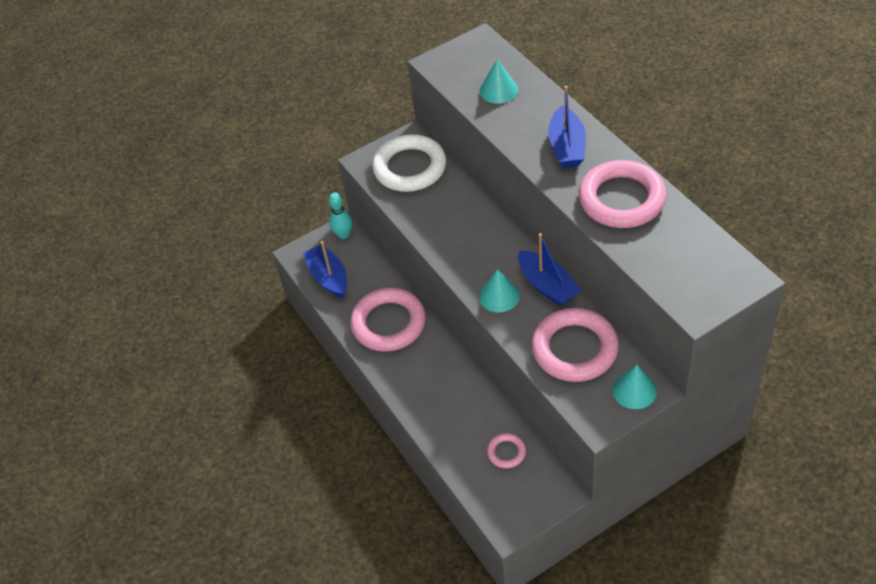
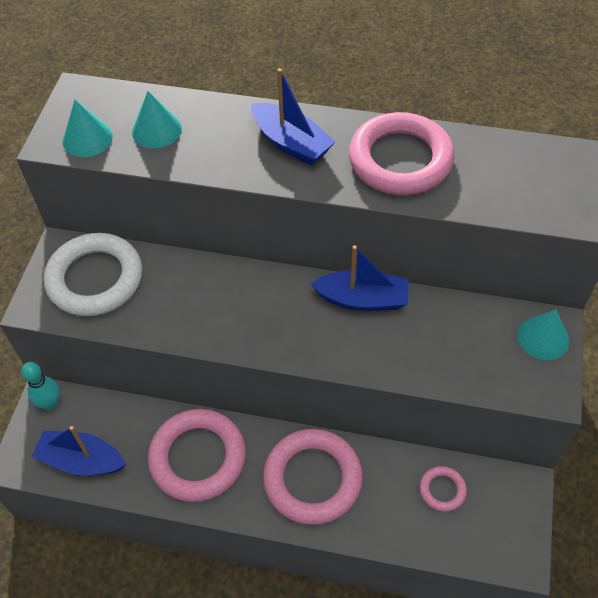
camera: 50 degrees left, 5 degrees up
turquoise cone [479,269,520,313] -> turquoise cone moved to [63,100,113,157]
pink ring [531,308,619,382] -> pink ring moved to [263,429,363,525]

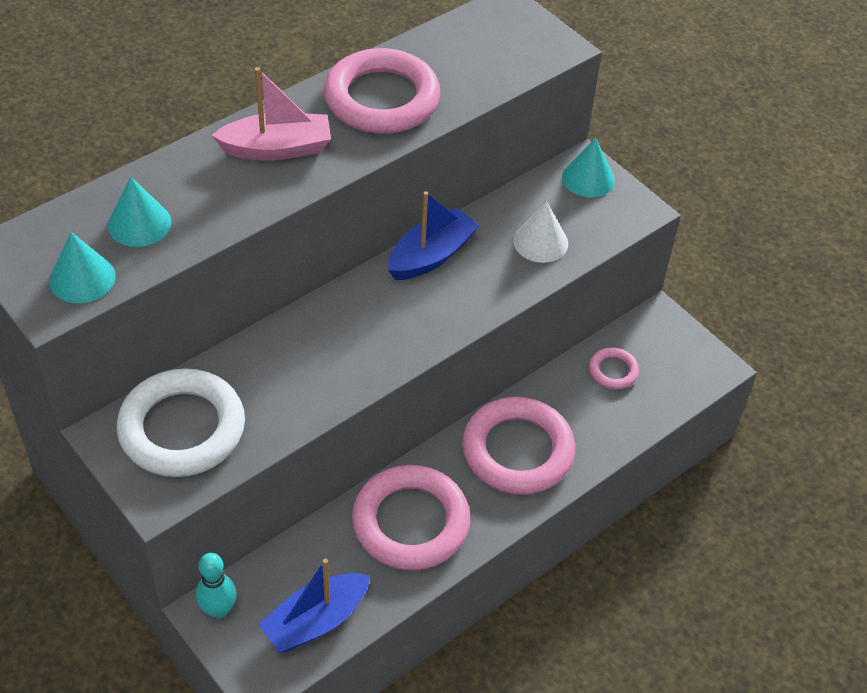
camera: 55 degrees left, 5 degrees down
blue boat [251,68,336,166] -> pink boat [212,67,331,161]
none -> white cone [513,202,568,263]

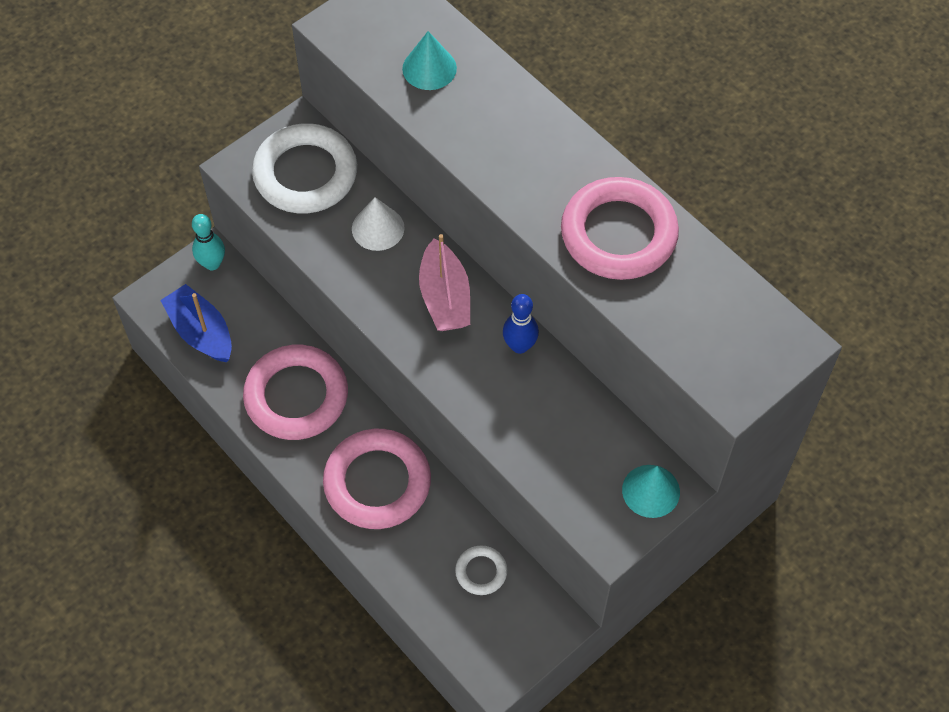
camera: 90 degrees right, 10 degrees up
turquoise cone [49,232,116,303] -> none
pink boat [212,67,331,161] -> pink boat moved to [419,234,470,331]
blue boat [388,191,480,280] -> blue bowling pin [503,294,539,354]
white cone [513,202,568,263] -> white cone moved to [352,197,405,251]
pink ring [589,347,639,390] -> white ring [455,545,507,595]

